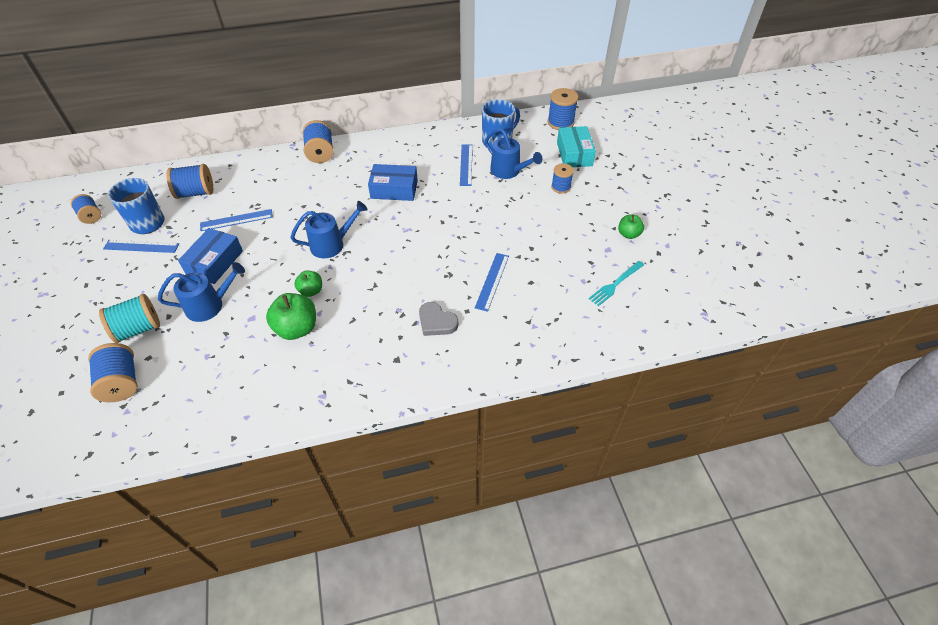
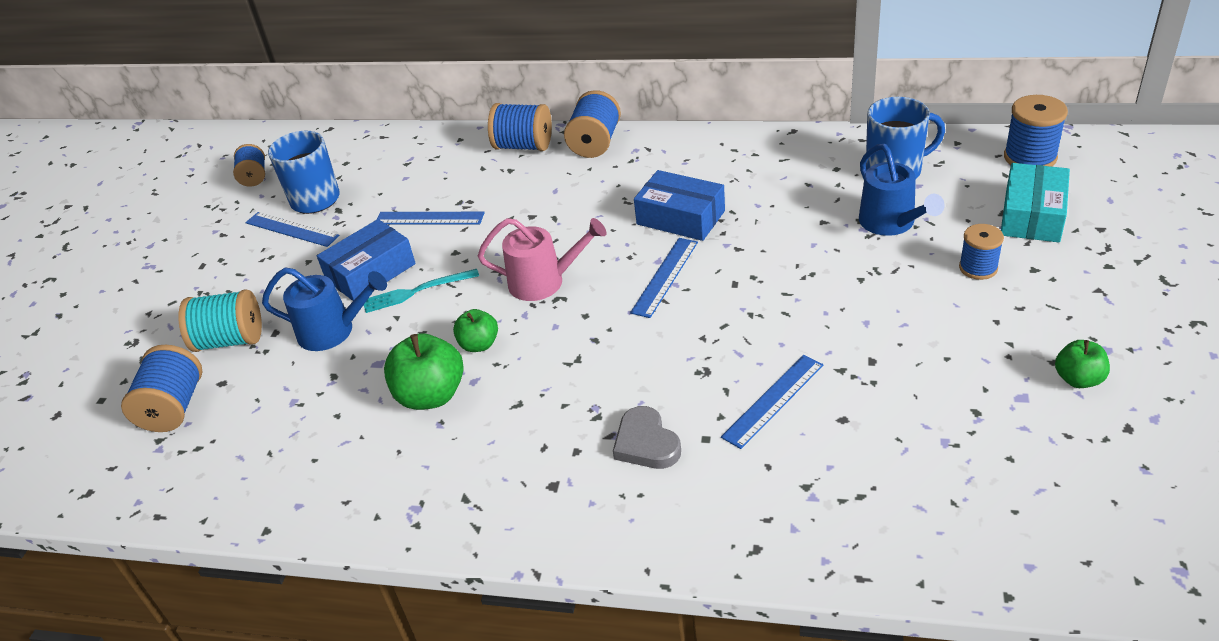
camera: 30 degrees right, 10 degrees down
blue spool [166,164,213,199] -> blue spool moved to [488,103,552,151]
blue watering can [290,201,368,258] -> pink watering can [478,218,607,301]
blue ruler [460,144,473,186] -> blue ruler moved to [630,238,698,318]
turquoise fork [588,261,644,306] -> turquoise fork moved to [364,269,479,313]

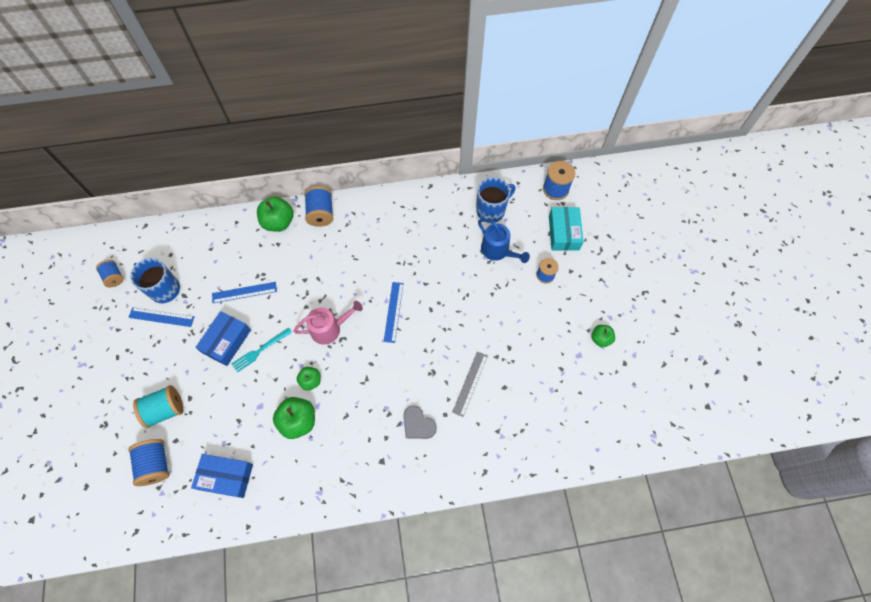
camera: 25 degrees left, 25 degrees up
blue watering can [262,267,387,351] -> none
blue spool [488,103,552,151] -> green apple [257,196,294,232]
blue box [634,170,725,241] -> blue box moved to [191,454,253,498]
blue ruler [721,355,824,449] -> grey ruler [452,352,488,417]

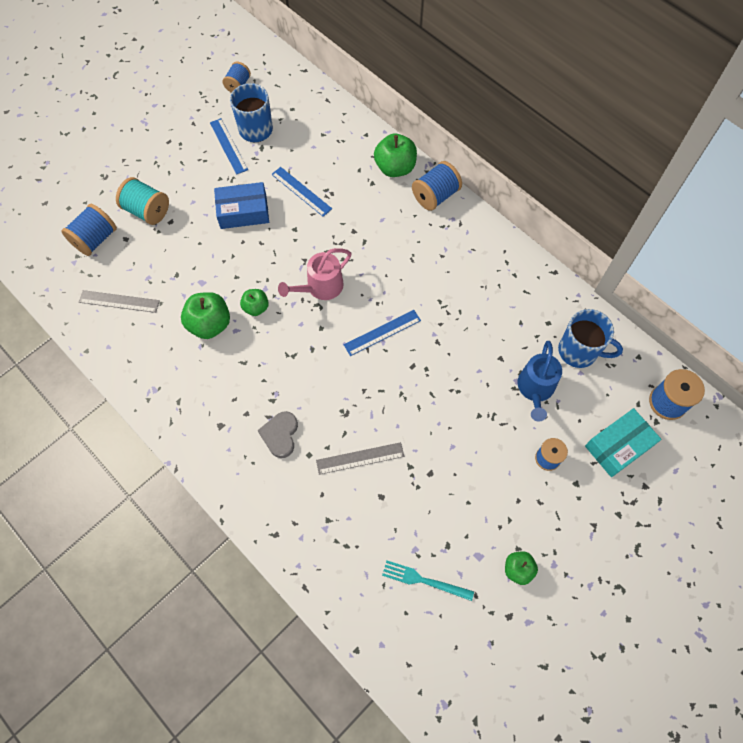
camera: 55 degrees right, 0 degrees up
blue box [191,454,253,498] -> grey ruler [79,290,160,313]
turquoise fork [232,327,292,373] -> turquoise fork moved to [382,561,474,601]
pink watering can [293,301,363,345] -> pink watering can turned 105 degrees clockwise [278,248,351,300]

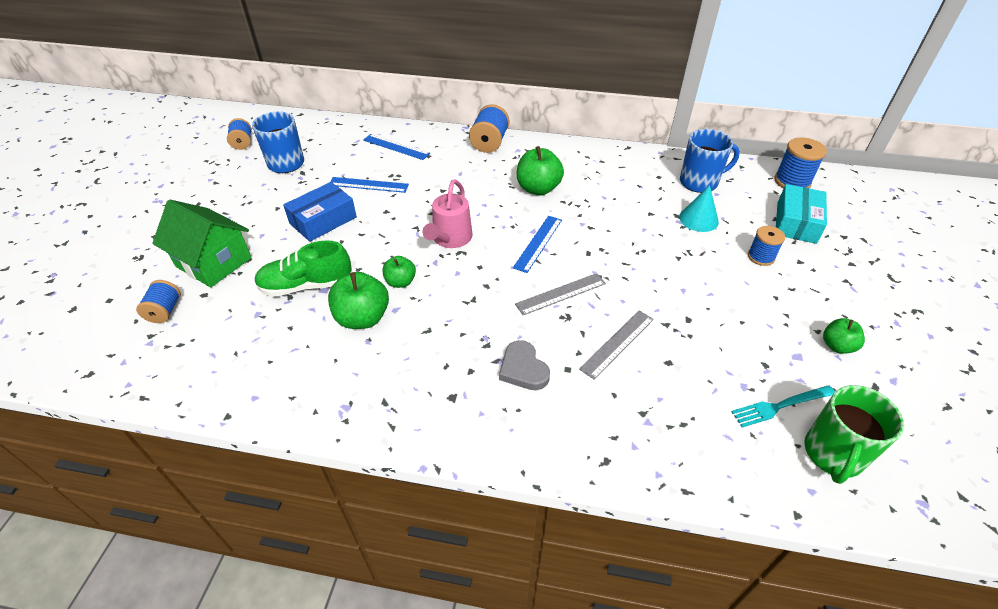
camera: 35 degrees left, 20 degrees down
blue spool [62,204,117,256] -> blue spool [136,280,181,323], size x0.66
grey ruler [79,290,160,313] -> grey ruler moved to [515,273,606,315]
turquoise spool [116,177,169,225] -> green house [152,200,252,287]
blue ruler [210,118,248,175] -> blue ruler moved to [363,134,430,160]
green apple [374,133,417,177] -> green apple moved to [517,146,564,195]
blue watering can [517,341,562,421] -> turquoise cone [679,185,719,232]
none -> green shoe [254,240,352,297]
none -> green mug [804,385,904,484]

